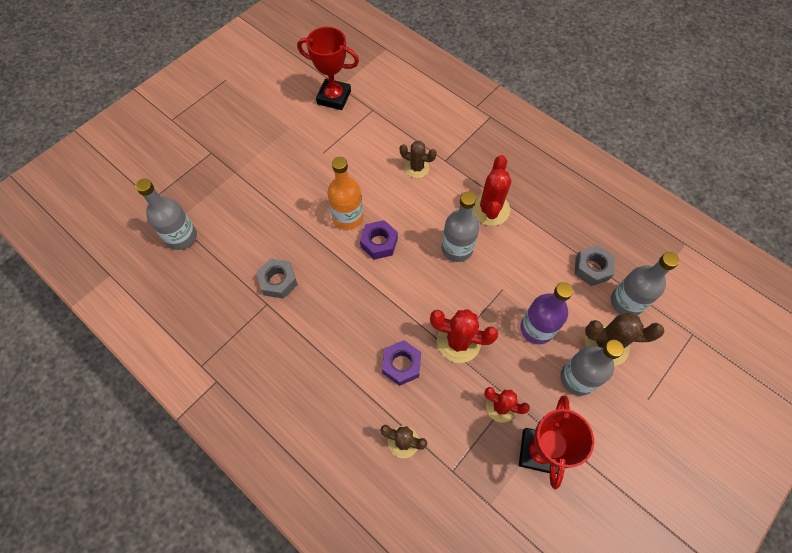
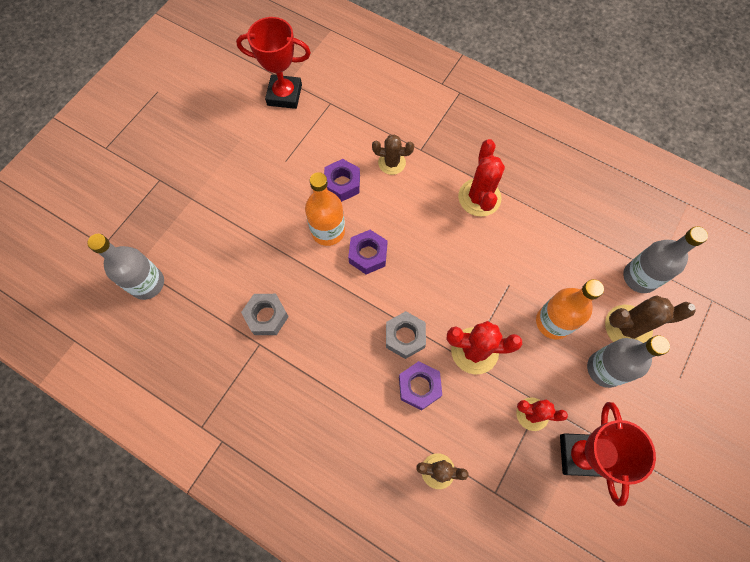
camera: 10 degrees left, 5 degrees up
grey bottle [442,192,480,262] -> none
purple bottle [520,282,573,344] -> orange bottle [536,279,604,339]
grey nut [575,245,615,286] -> grey nut moved to [386,311,426,359]
none -> purple nut [324,159,360,202]

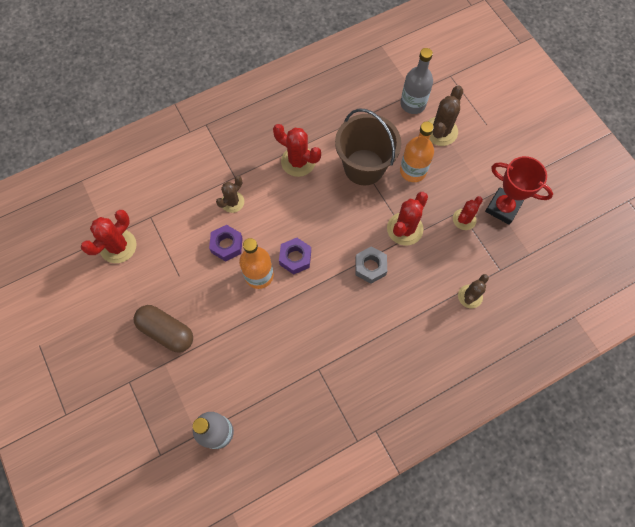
camera: 60 degrees left, 0 degrees up
red trophy [236,17,311,109] -> red cactus [81,210,137,263]
grey nut [241,294,289,335] -> none
purple nut [399,361,442,410] -> none
grey bottle [587,335,670,388] -> none
none -> brown capsule [134,305,193,352]
none -> brown bucket [335,109,401,185]

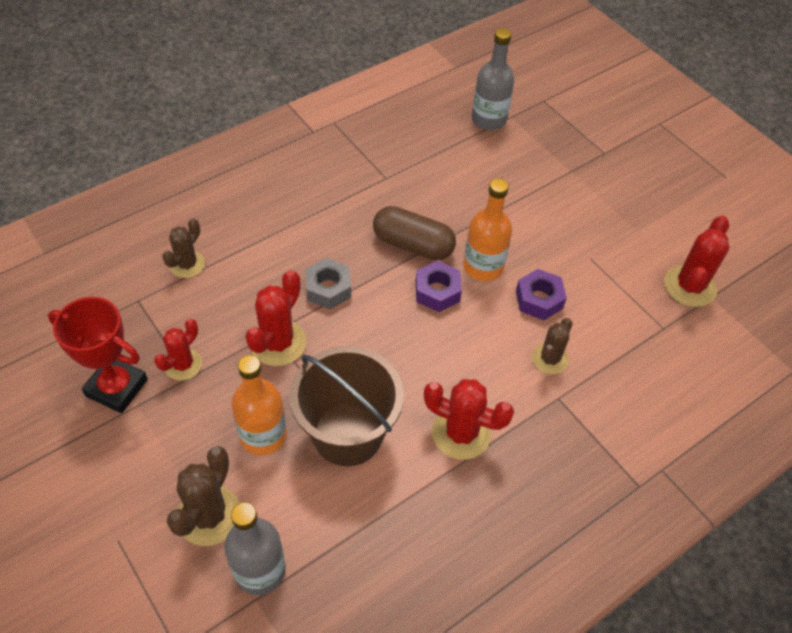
camera: 170 degrees right, 15 degrees down
brown capsule [134,305,193,352] -> brown capsule moved to [373,206,456,260]

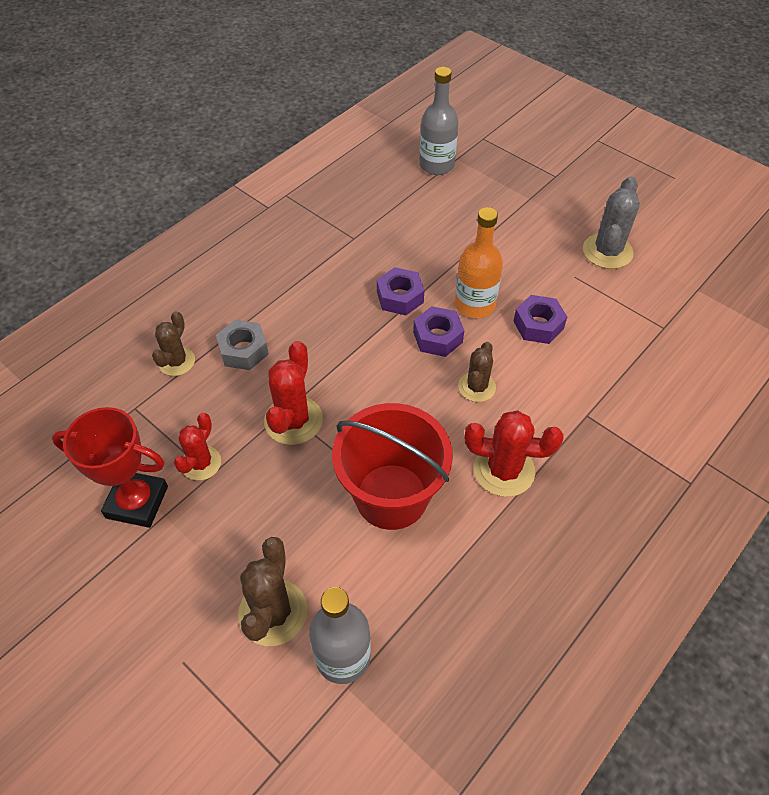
camera: 10 degrees left, 0 degrees up
orange bottle [231,355,287,455] -> none
brown bucket [289,346,404,466] -> red bucket [332,403,453,530]
grey nut [305,258,351,309] -> grey nut moved to [216,320,269,370]
brown capsule [373,206,456,260] -> purple nut [377,267,425,315]
brown cactus [532,318,572,374] -> brown cactus moved to [458,342,496,402]
red cactus [664,216,729,307] -> none
none -> grey cactus [583,176,640,269]

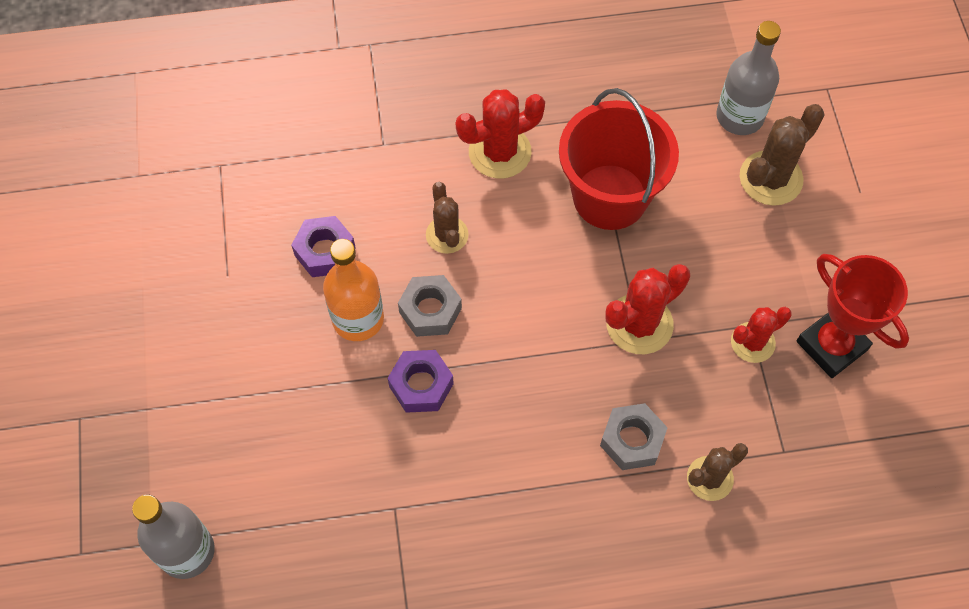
camera: 140 degrees left, 10 degrees up
purple nut [413,306,464,357] -> grey nut [398,275,462,337]
brown cactus [458,342,496,402] -> brown cactus turned 75 degrees counterclockwise [426,182,469,254]
red cactus [464,411,564,497] -> red cactus turned 75 degrees counterclockwise [456,89,545,179]
grey cactus [583,176,640,269] -> none

